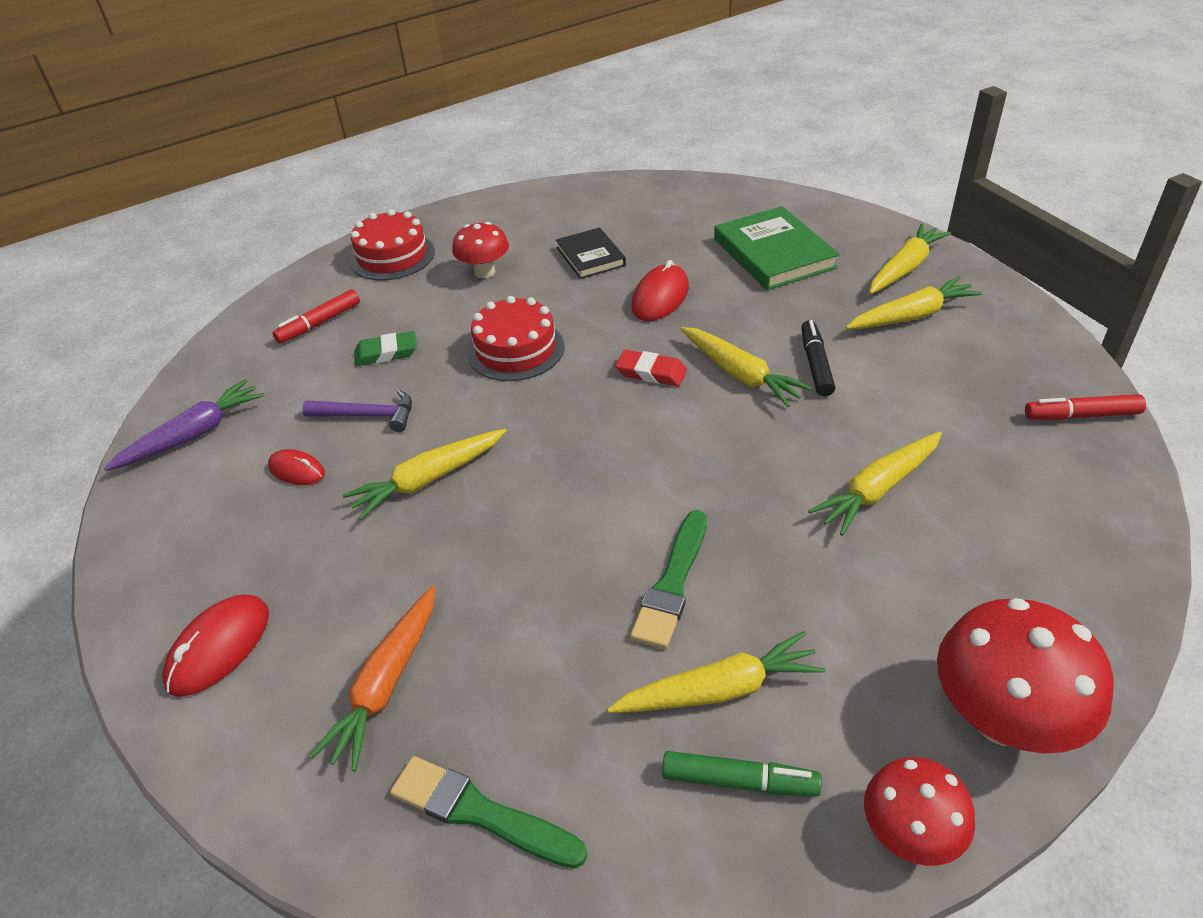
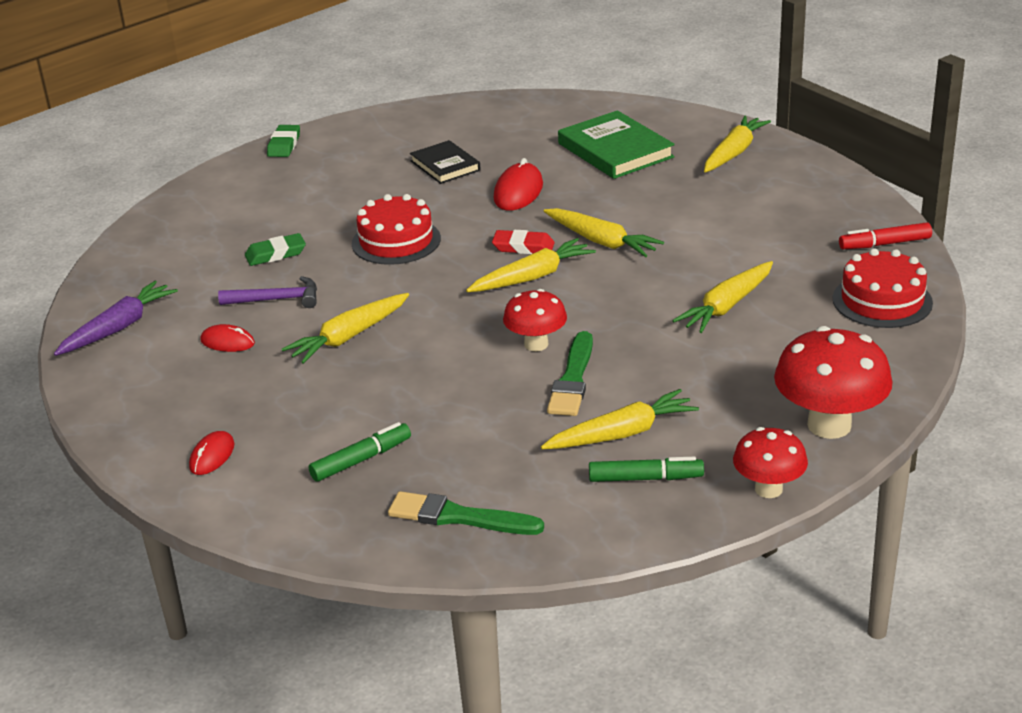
camera: 10 degrees left, 10 degrees down
red mouse [162,594,269,697] -> red mouse [189,431,234,475], size x0.63
red marker [272,289,360,344] -> none
orange carrot [309,586,435,771] -> green marker [309,422,411,482]
red cake [350,209,435,280] -> red cake moved to [833,248,933,328]
red mushroom [452,222,509,278] -> red mushroom moved to [503,289,567,351]
black marker [801,320,835,397] -> none
yellow carrot [846,276,982,329] -> yellow carrot moved to [466,238,596,292]
none -> green eraser [267,125,300,157]

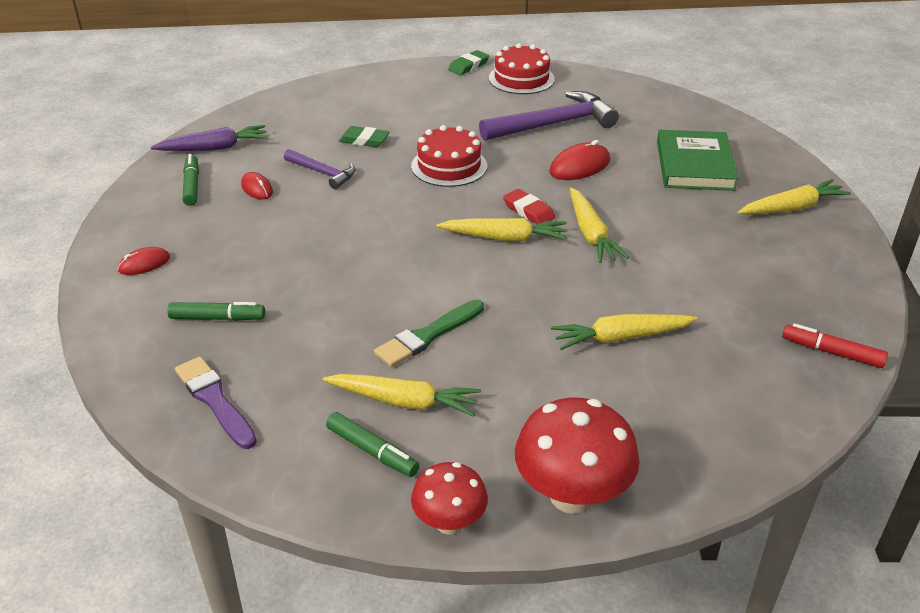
camera: 35 degrees right, 5 degrees up
yellow carrot [282,293,409,364] -> none
green brush [388,491,544,535] -> purple brush [175,356,257,449]
black book [410,140,481,184] -> purple hammer [479,91,619,141]
red mushroom [503,289,567,351] -> none
red cake [833,248,933,328] -> red cake moved to [489,43,555,94]
none -> green marker [182,154,199,206]

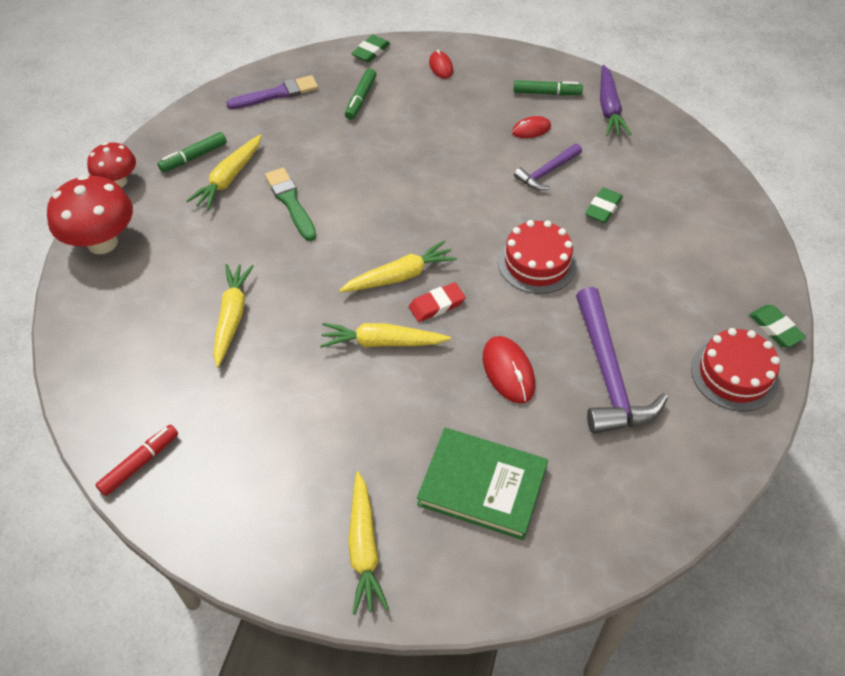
camera: 105 degrees right, 15 degrees up
yellow carrot [436,218,567,242] -> yellow carrot turned 135 degrees counterclockwise [339,240,457,292]
none -> green eraser [351,35,390,63]

